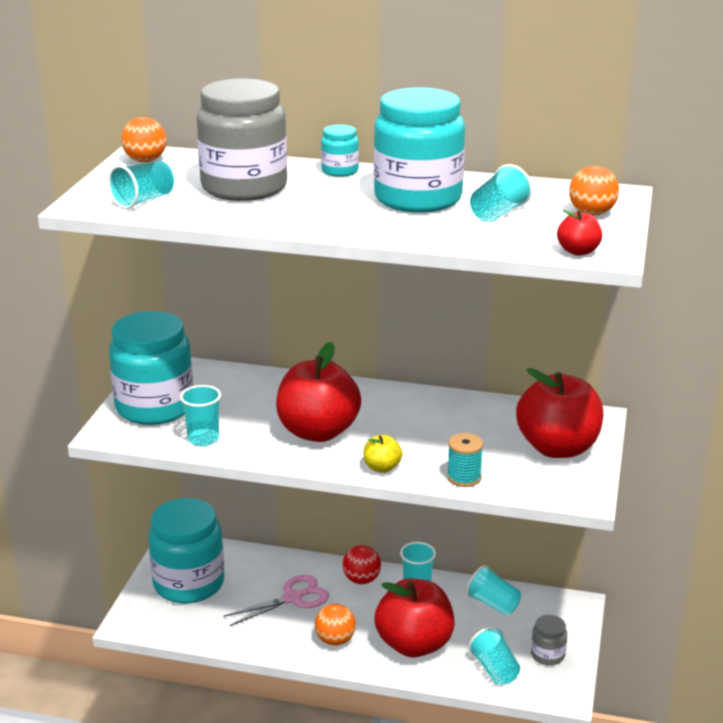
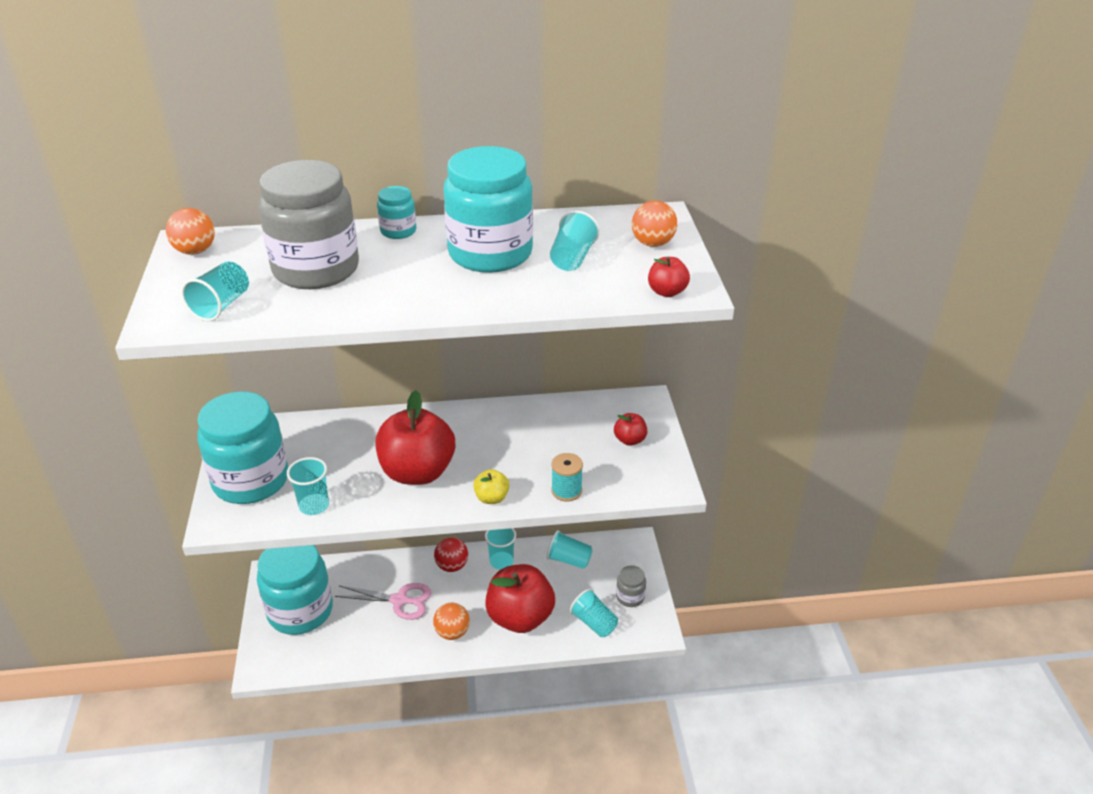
camera: 20 degrees left, 10 degrees up
pink scissors [223,575,329,626] -> pink scissors turned 60 degrees clockwise [335,583,431,620]
red apple [516,368,603,458] -> red apple [614,413,647,446], size x0.44

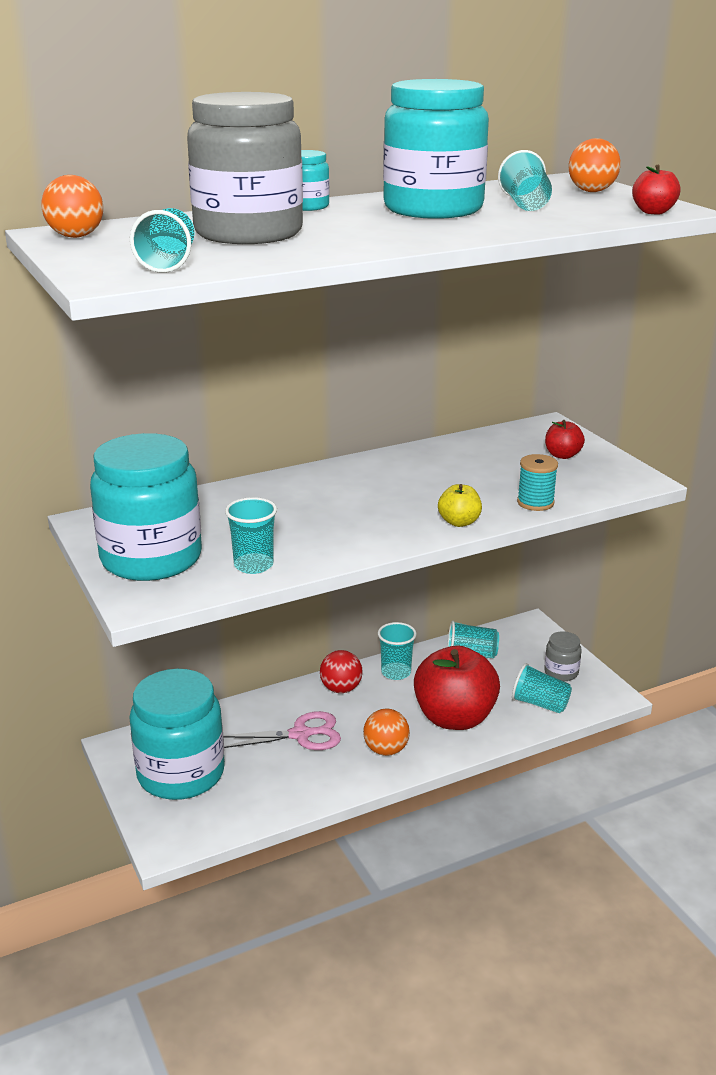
camera: 20 degrees left, 10 degrees down
red apple [376,390,455,485] -> none

